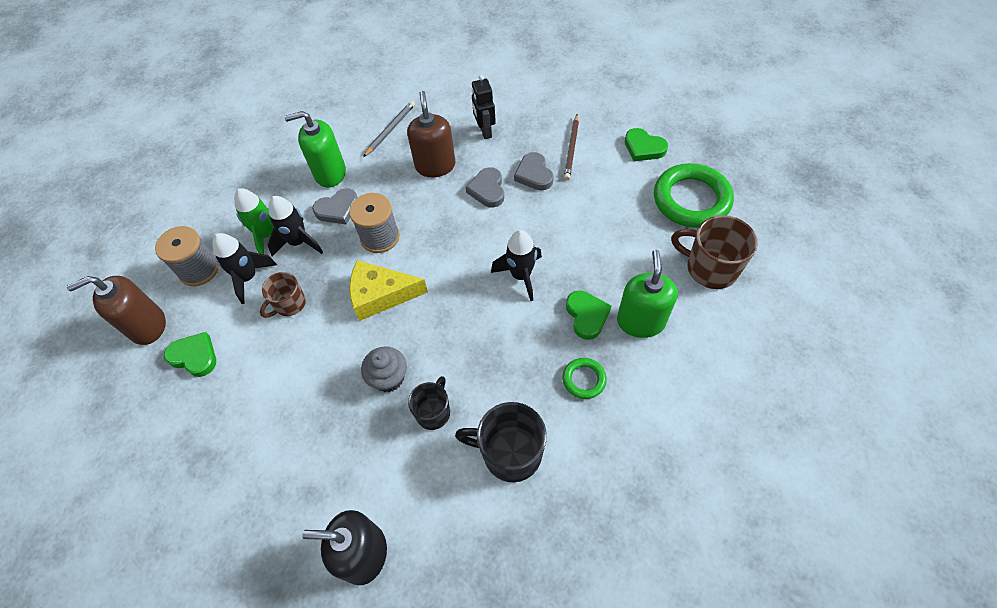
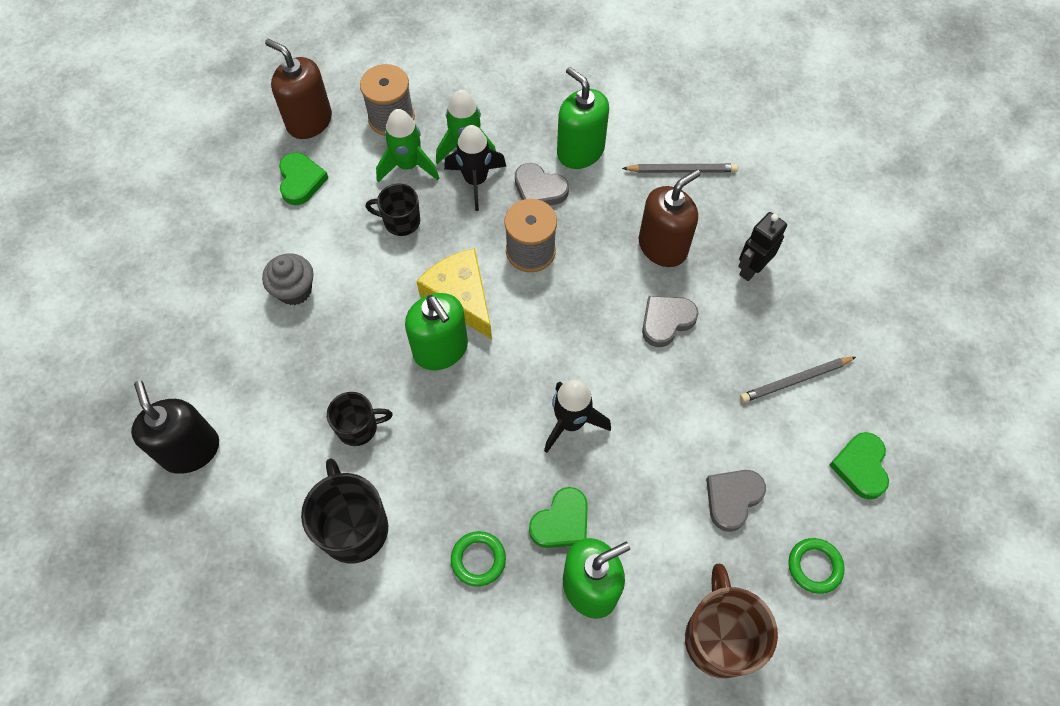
camera: 55 degrees right, 5 degrees up
black rocket [212,233,277,304] -> green rocket [376,109,439,182]
brown mug [260,272,306,318] -> black mug [365,184,420,236]
grey cupcake [361,346,407,392] -> grey cupcake moved to [262,253,314,305]
grey heart [514,152,554,190] -> grey heart moved to [706,470,766,532]
brown pencil [564,114,579,180] -> grey pencil [740,357,856,403]
green ring [654,163,734,228] -> green ring [788,538,845,594], size x0.48
none -> green soap dispenser [405,293,468,370]

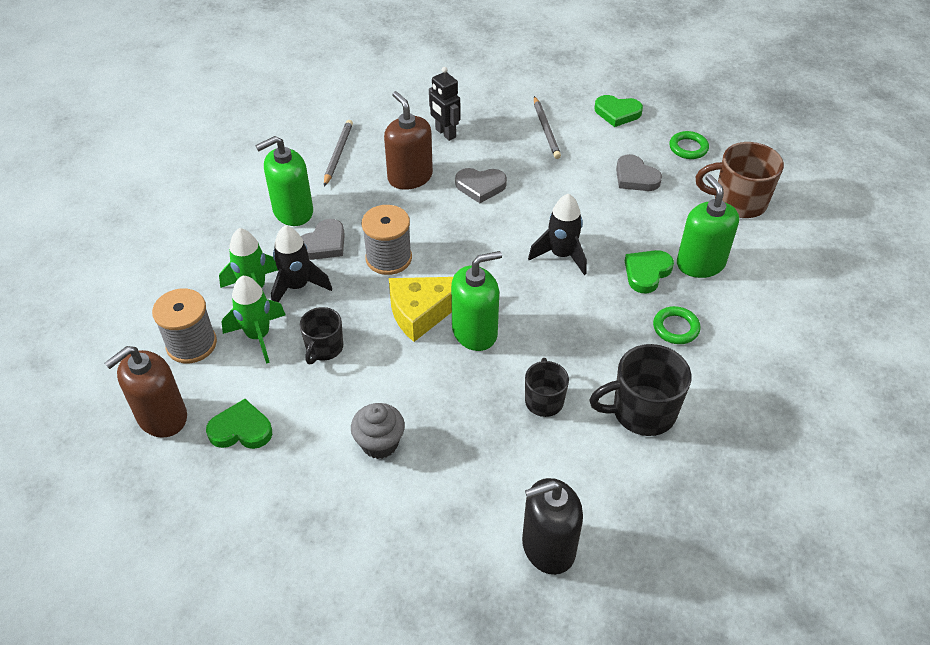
camera: 80 degrees left, 15 degrees down
green heart [529,487,588,548] -> green heart turned 105 degrees counterclockwise [625,250,674,294]
grey heart [642,296,699,347] -> grey heart turned 60 degrees counterclockwise [455,168,507,203]

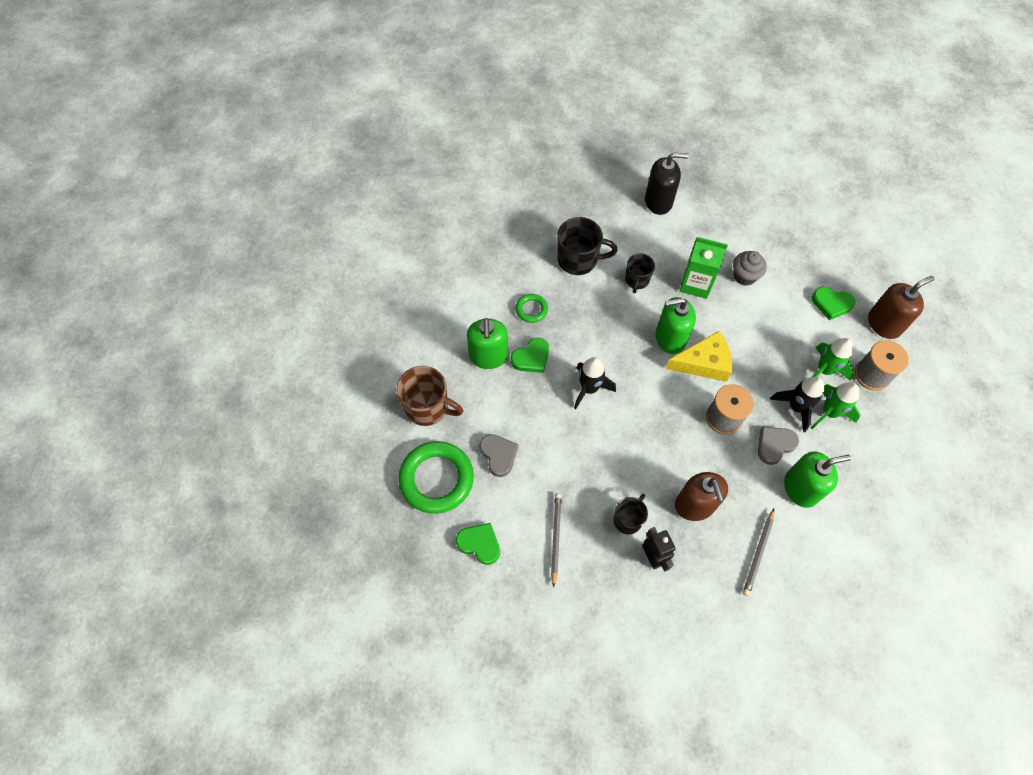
camera: 165 degrees left, 15 degrees up
black mug [300,307,343,364] -> black mug moved to [614,494,648,534]
grey heart [455,168,507,203] -> none
green ring [669,131,709,159] -> green ring [398,441,474,514], size x2.08
none -> green carton [680,237,728,299]

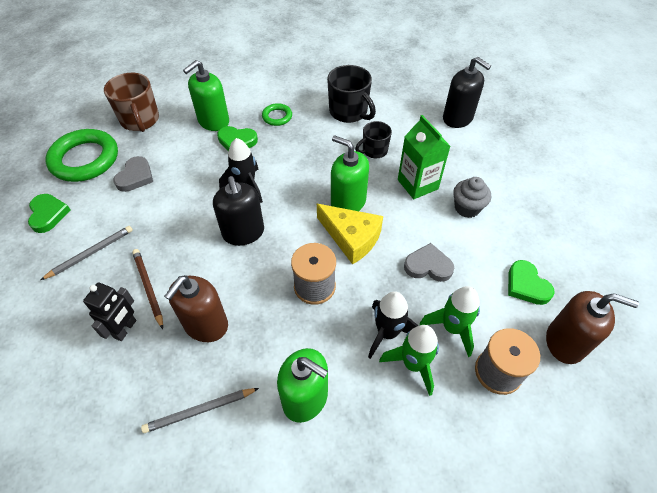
camera: 45 degrees right, 10 degrees down
black mug [614,494,648,534] -> brown pencil [132,249,163,329]
grey heart [758,427,799,465] -> grey heart moved to [404,243,454,282]
none -> black soap dispenser [213,176,264,246]

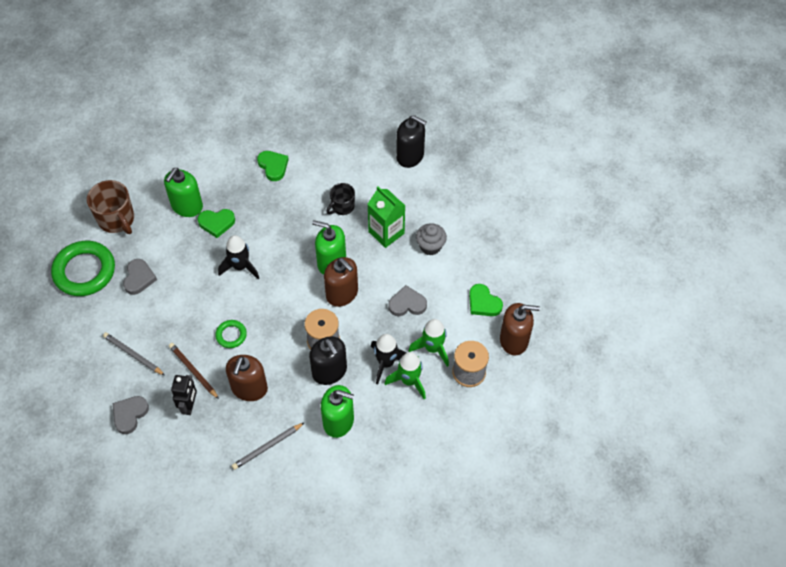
camera: 15 degrees left, 5 degrees up
green heart [28,194,71,233] -> green heart moved to [257,151,289,181]
grey pencil [41,226,133,280] -> grey pencil turned 90 degrees counterclockwise [103,332,165,375]
black soap dispenser [213,176,264,246] -> black soap dispenser moved to [309,336,347,385]
green ring [262,103,292,126] -> green ring moved to [215,320,247,348]
yellow cheese [317,204,383,265] -> brown soap dispenser [324,257,358,307]
black mug [327,65,376,123] -> none
none -> grey heart [113,396,149,434]

